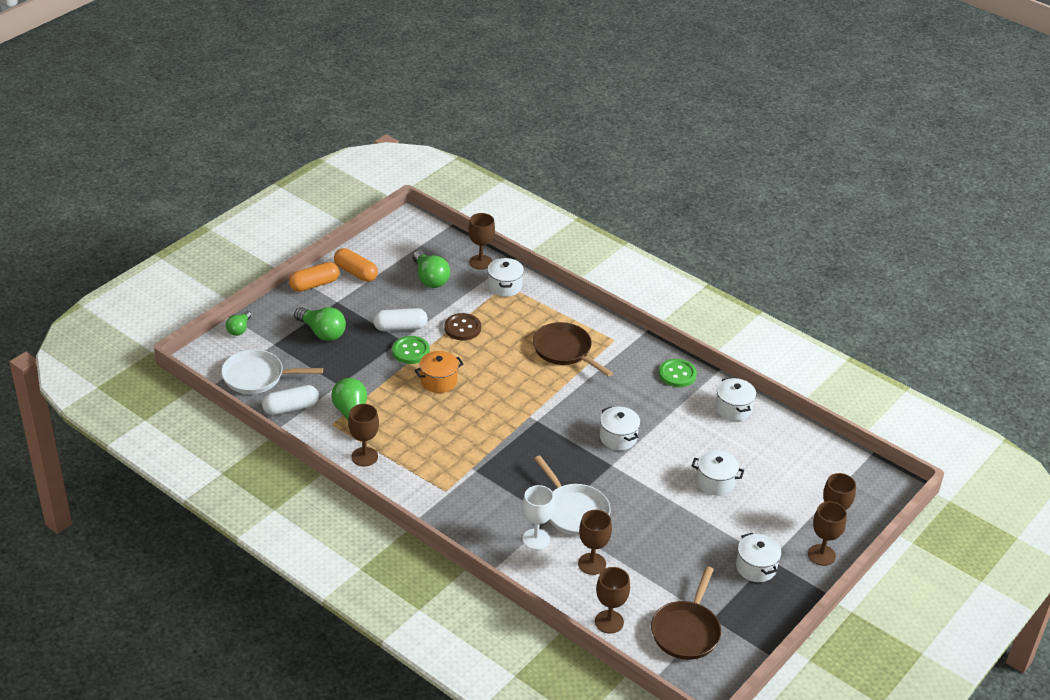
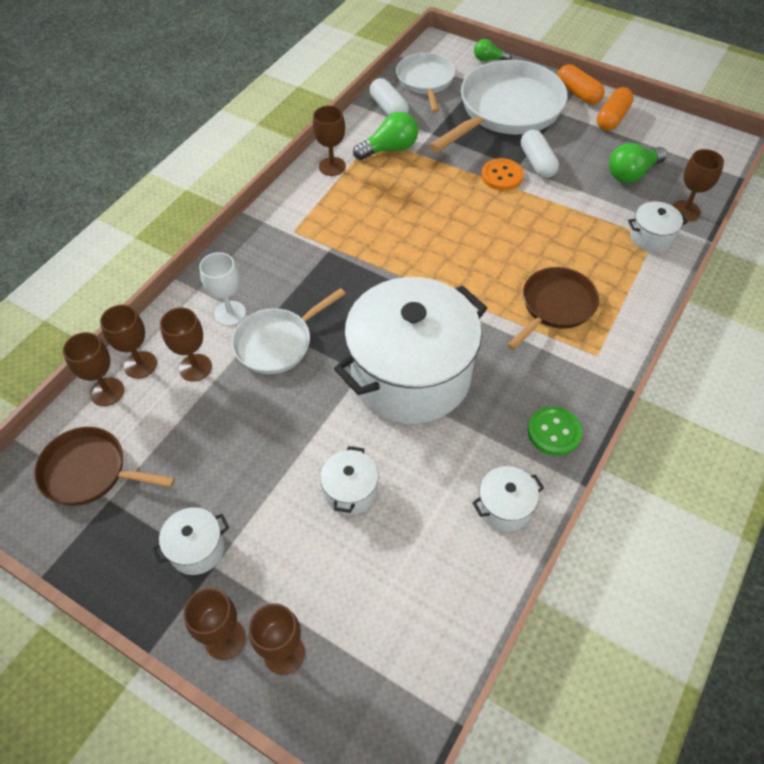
camera: 85 degrees right, 15 degrees up
green light bulb [294,307,346,341] -> white pan [429,60,568,152]
green button [392,336,430,364] -> orange button [481,158,524,191]
orange pot [415,351,463,393] -> none
brown button [444,313,481,340] -> none
white pot [600,406,641,450] -> white pot [334,277,487,424], size x2.46
none -> brown goblet [100,305,157,379]

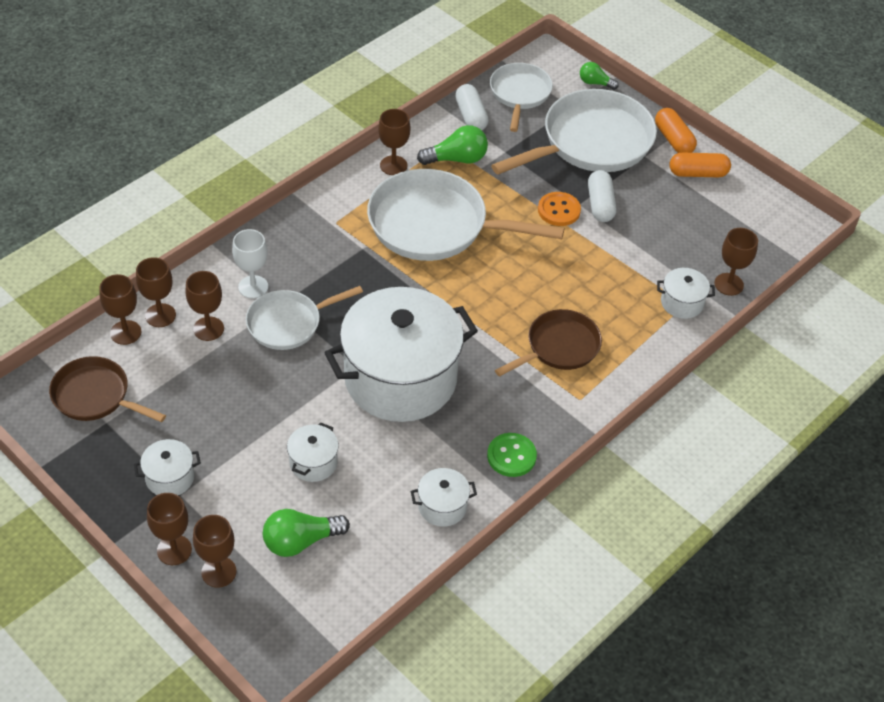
camera: 10 degrees right, 5 degrees down
orange capsule [597,87,634,131] -> orange capsule turned 45 degrees clockwise [669,152,731,177]
green light bulb [609,143,667,183] -> green light bulb moved to [263,509,350,557]
none -> white pan [367,169,565,261]

